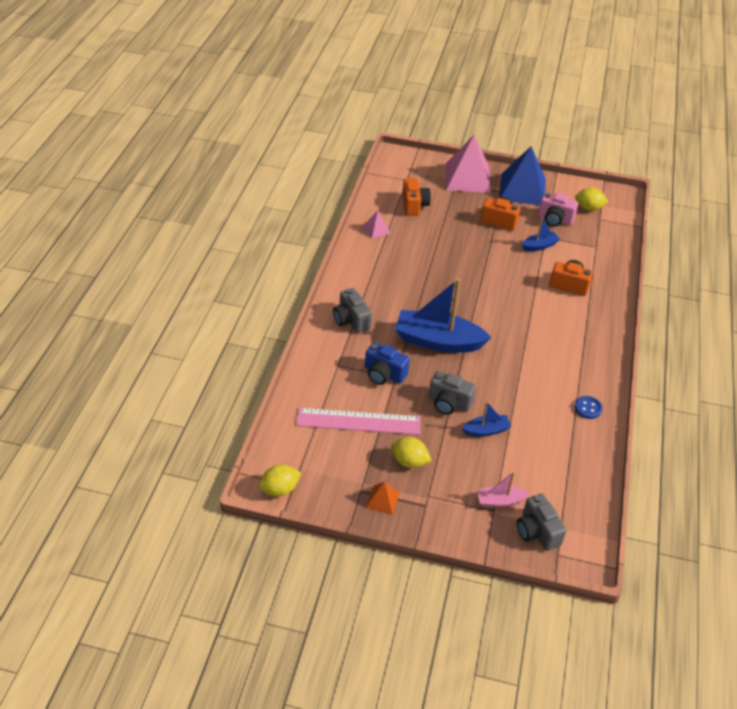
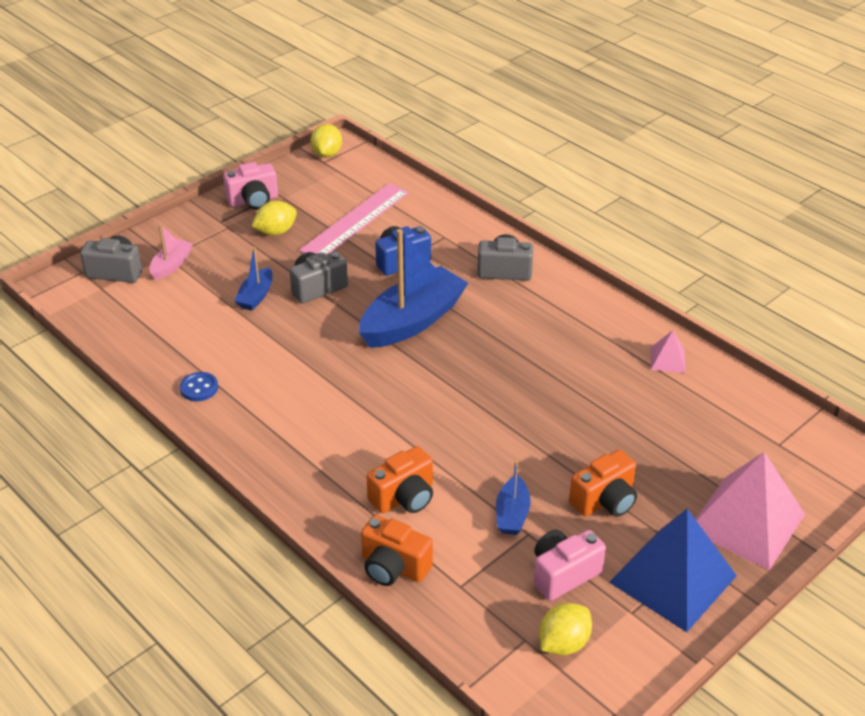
camera: 125 degrees right, 5 degrees down
orange pyramid [366,481,400,515] -> pink camera [223,162,278,210]
orange camera [402,178,431,216] -> orange camera moved to [361,515,433,586]

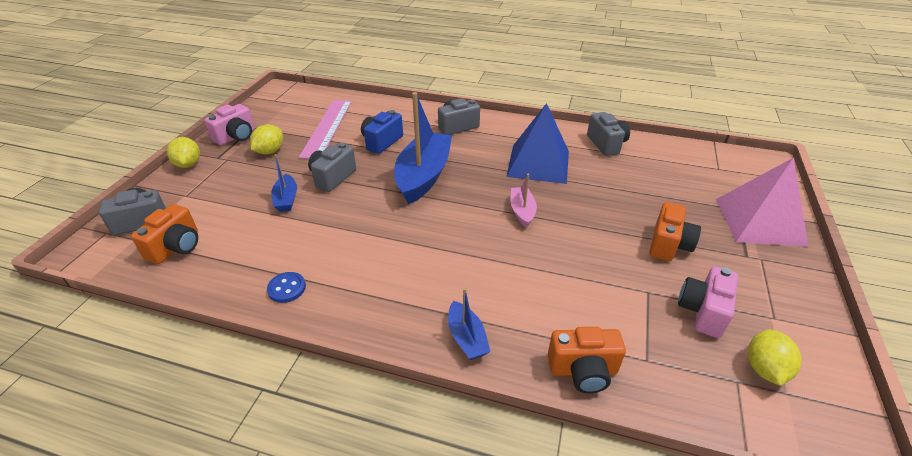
camera: 30 degrees left, 0 degrees up
pink boat [149,224,193,280] -> pink boat moved to [510,174,537,228]
yellow lemon [311,124,342,157] -> yellow lemon moved to [167,137,200,168]
orange camera [366,446,433,513] -> orange camera moved to [131,204,198,264]
blue boat [496,460,531,535] -> blue boat moved to [448,288,491,360]
blue pyramid [609,509,737,632] -> blue pyramid moved to [506,103,569,184]
pink pyramid [651,330,686,373] -> grey camera [587,112,630,156]

